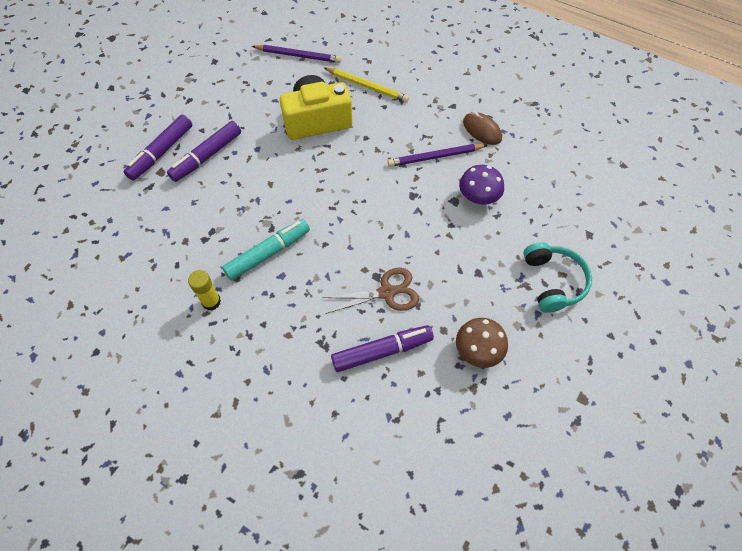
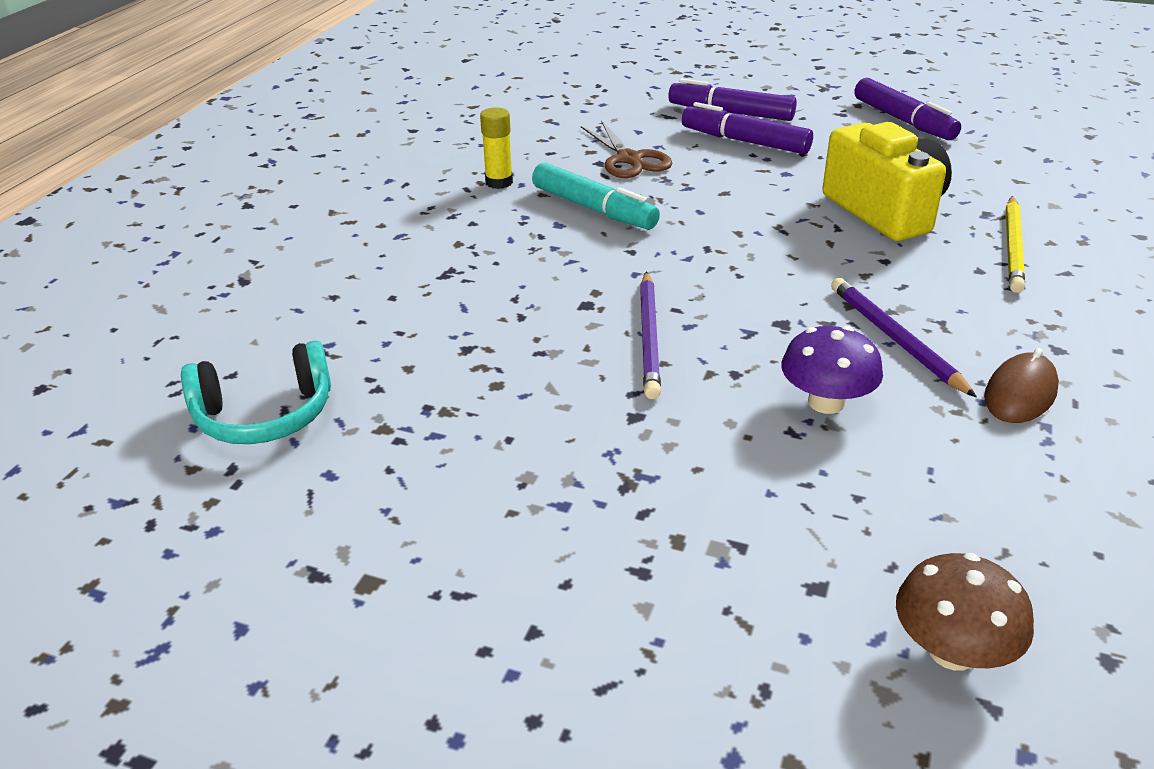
camera: 80 degrees right, 25 degrees down
purple pencil [252,45,341,63] -> purple pencil moved to [640,271,661,399]
brown scissors [322,267,419,314] -> brown scissors moved to [581,120,672,178]
purple marker [331,325,434,372] -> purple marker moved to [854,78,961,140]
brown mushroom [456,318,508,368] -> brown mushroom moved to [896,553,1034,671]
turquoise headphones [523,242,592,313] -> turquoise headphones moved to [181,340,331,444]

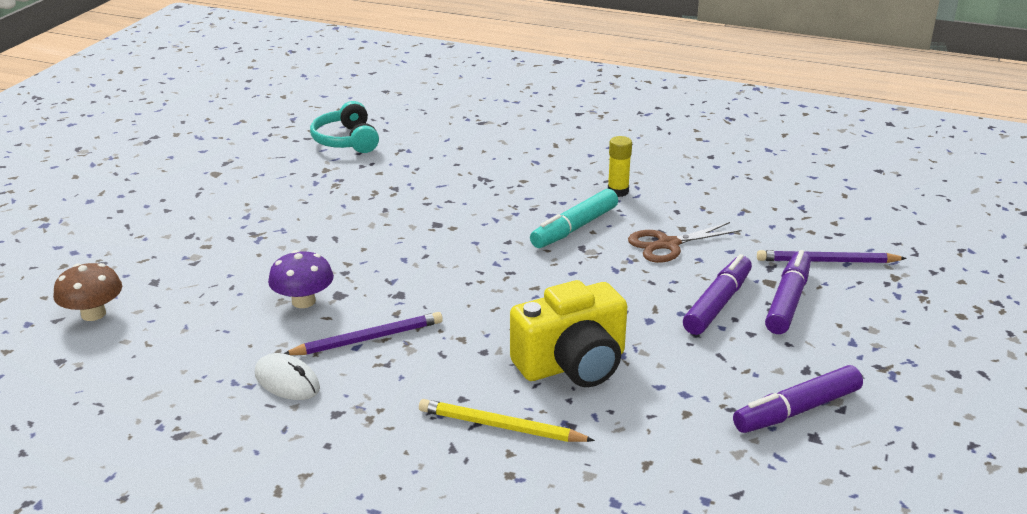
camera: 90 degrees right, 5 degrees down
purple pencil [640,271,661,399] -> purple pencil moved to [757,250,907,263]
brown mouse [984,348,1059,423] -> white mouse [255,353,320,400]

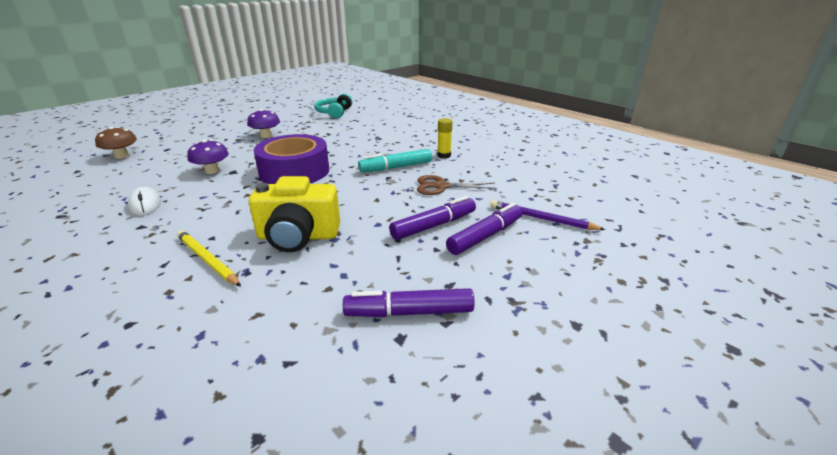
camera: 25 degrees right, 0 degrees up
purple pencil [283,312,443,355] -> none
none -> purple mushroom [247,109,280,138]
none -> purple tape [253,134,329,184]

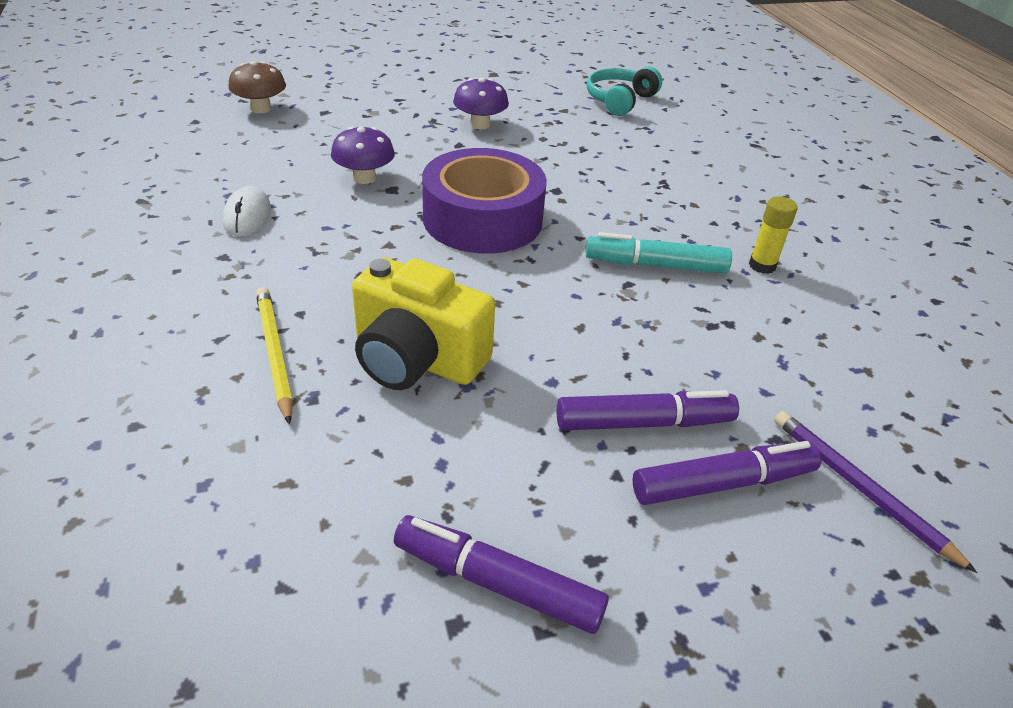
camera: 25 degrees right, 10 degrees up
brown scissors [417,175,497,195] -> none

